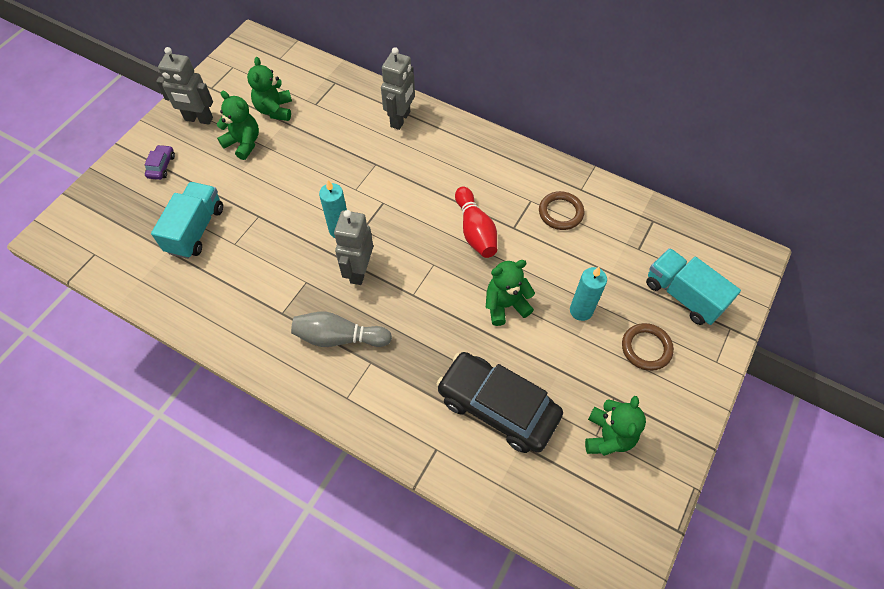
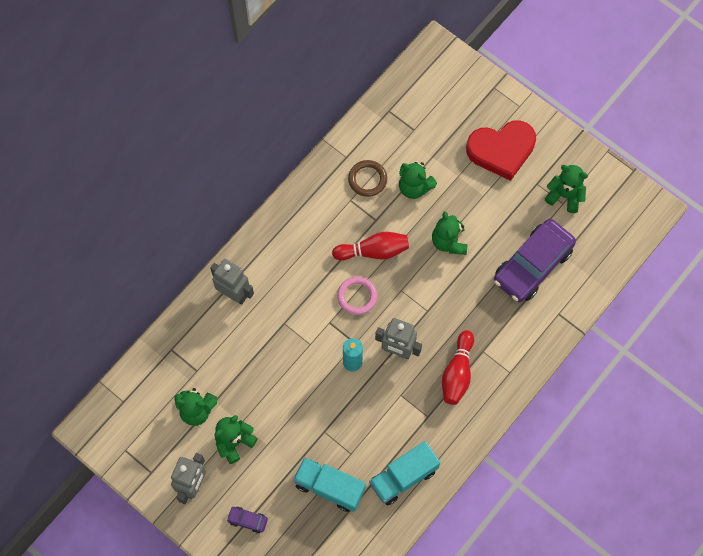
camera: 80 degrees left, 10 degrees up
grey bowling pin [291,312,392,347] -> red bowling pin [442,330,474,405]
black car [436,352,563,453] -> purple car [494,219,576,302]
turquoise candle [570,267,607,321] -> none
brown ring [622,323,674,371] -> red heart [466,121,536,181]
turquoise truck [646,248,741,325] -> turquoise truck moved to [369,441,440,506]
none -> pink ring [337,276,377,315]
none -> green teddy bear [399,162,437,199]

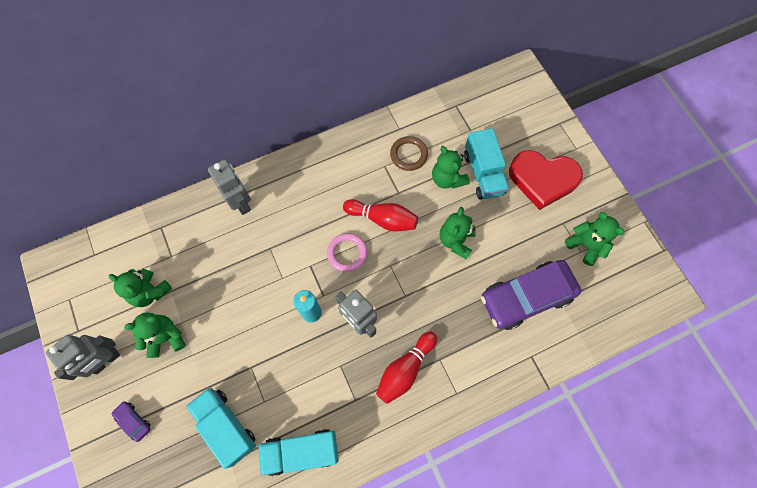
camera: 25 degrees right, 0 degrees up
none -> turquoise truck [464,128,509,200]

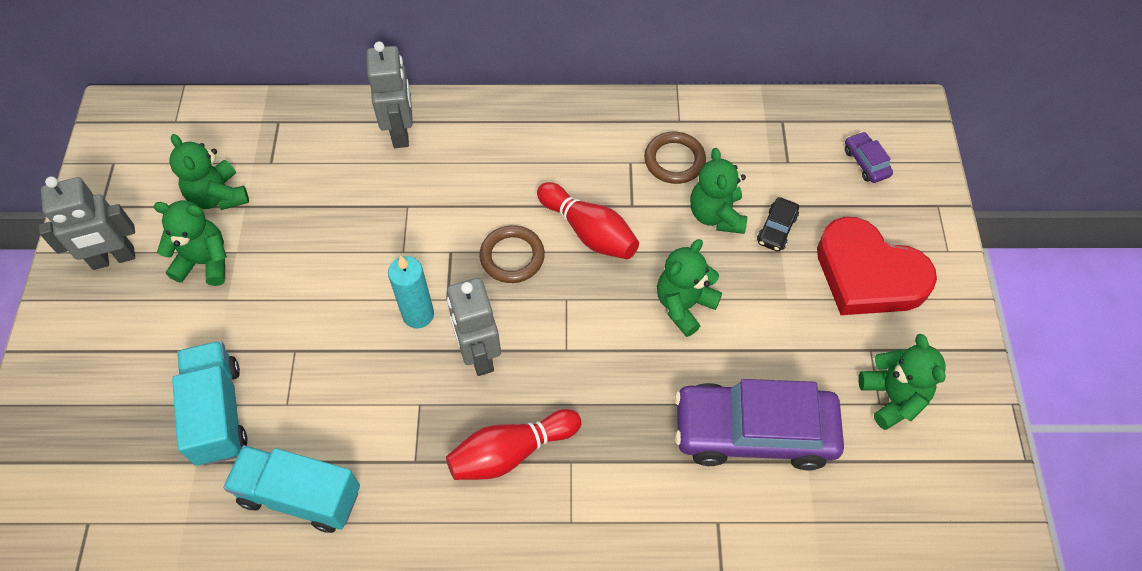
camera: 25 degrees right, 10 degrees down
purple car [112,401,151,442] -> purple car moved to [845,132,893,183]
pink ring [327,233,367,272] -> brown ring [479,225,545,283]
turquoise truck [464,128,509,200] -> black car [757,197,799,252]

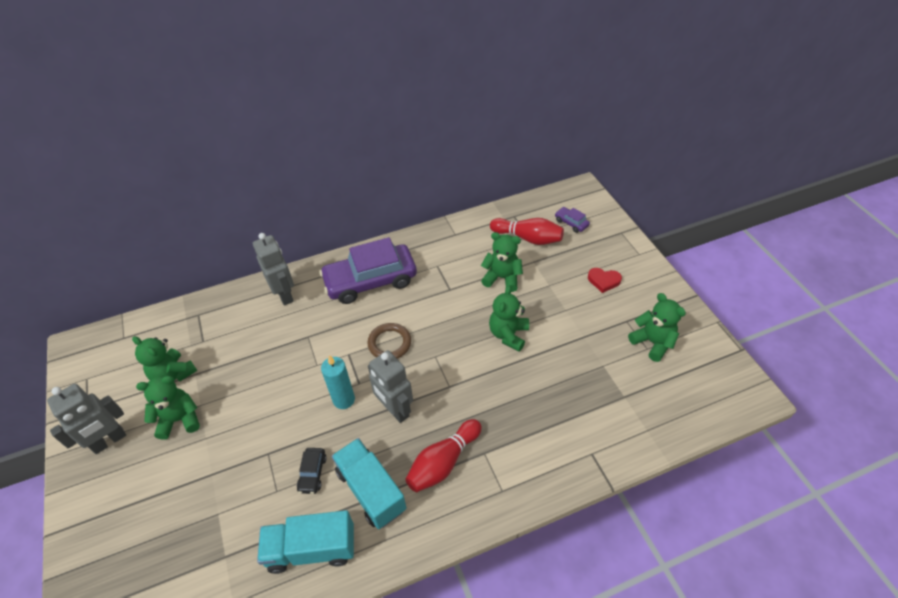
camera: 20 degrees left, 10 degrees down
turquoise truck [172,341,248,466] -> turquoise truck moved to [332,438,406,529]
red bowling pin [537,182,639,259] -> red bowling pin moved to [490,218,564,245]
brown ring [644,132,706,184] -> none
purple car [675,379,844,471] -> purple car moved to [319,237,417,304]
green teddy bear [690,148,747,234] -> green teddy bear turned 135 degrees clockwise [481,232,523,292]
black car [757,197,799,252] -> black car moved to [297,448,327,494]
red heart [817,217,937,315] -> red heart [588,268,622,293], size x0.44

